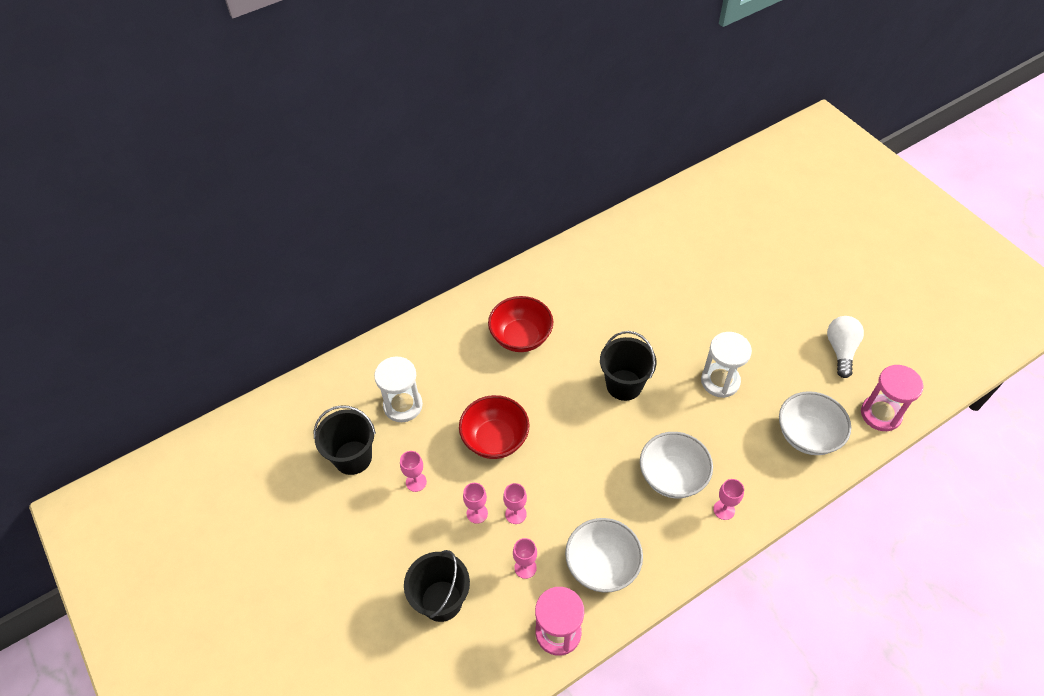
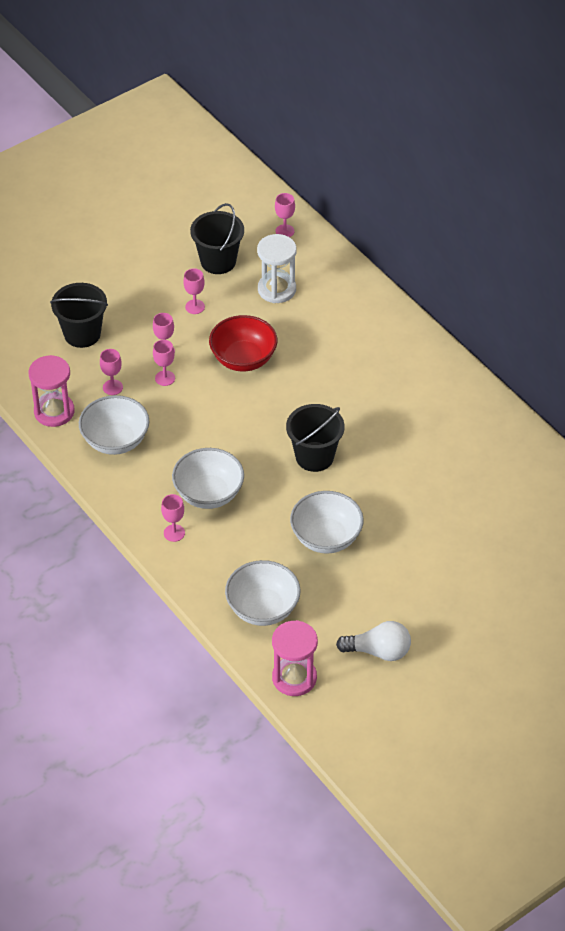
camera: 85 degrees right, 5 degrees down
red bowl [488,296,553,352] -> none
white hourglass [701,332,752,398] -> white bowl [290,491,364,554]
none -> pink goblet [275,193,295,237]

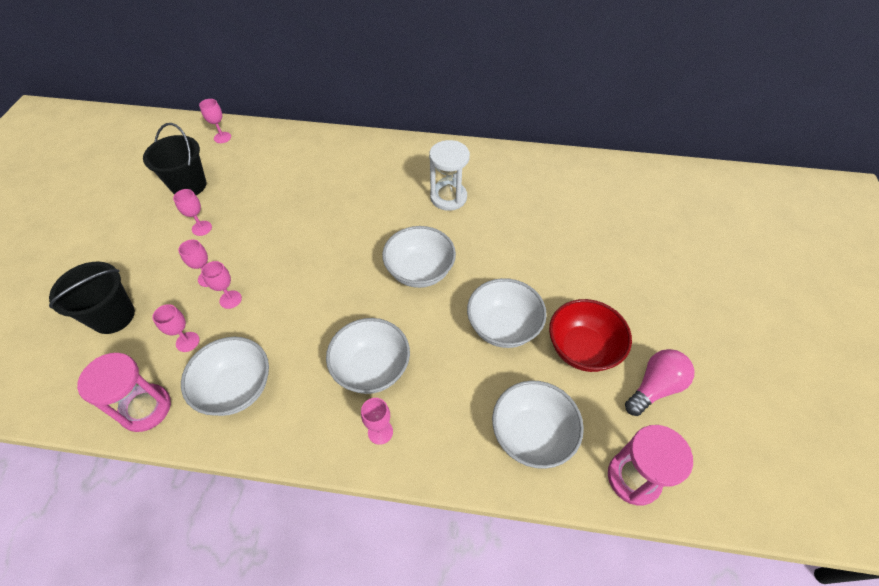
camera: 45 degrees left, 5 degrees up
red bowl [209,315,277,371] -> red bowl moved to [549,299,632,372]
white hourglass [257,234,297,303] -> white hourglass moved to [429,140,470,211]
black bucket [286,404,345,472] -> white bowl [382,226,456,288]
white light bulb [336,621,411,661] -> pink light bulb [625,349,694,416]

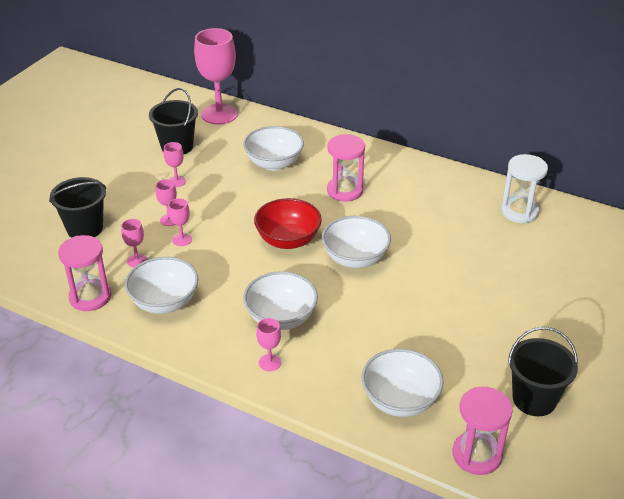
camera: 20 degrees right, 15 degrees down
pink goblet [199,99,231,143] -> pink goblet [194,28,238,125], size x2.24
white hourglass [429,140,470,211] -> white hourglass moved to [501,154,548,223]
white bowl [467,278,547,348] -> white bowl moved to [243,126,304,170]
red bowl [549,299,632,372] -> red bowl moved to [254,198,322,249]
pink light bulb [625,349,694,416] -> black bucket [508,327,578,416]
none -> pink hourglass [327,134,365,202]

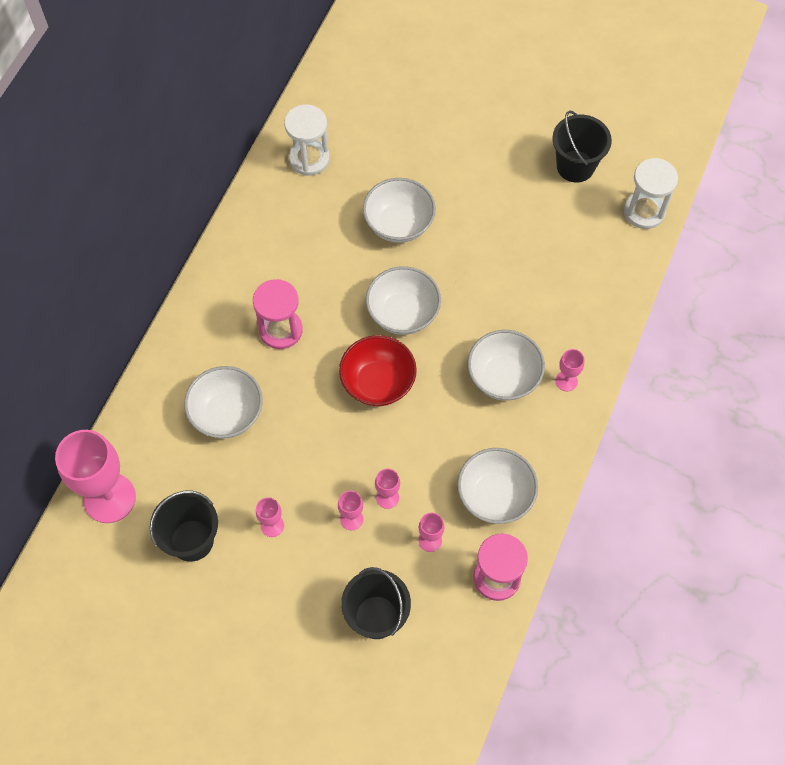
camera: 95 degrees left, 25 degrees up
white bowl [362,349,443,417] -> white bowl moved to [363,178,436,243]
pink hourglass [452,387,513,475] -> white hourglass [624,158,678,229]

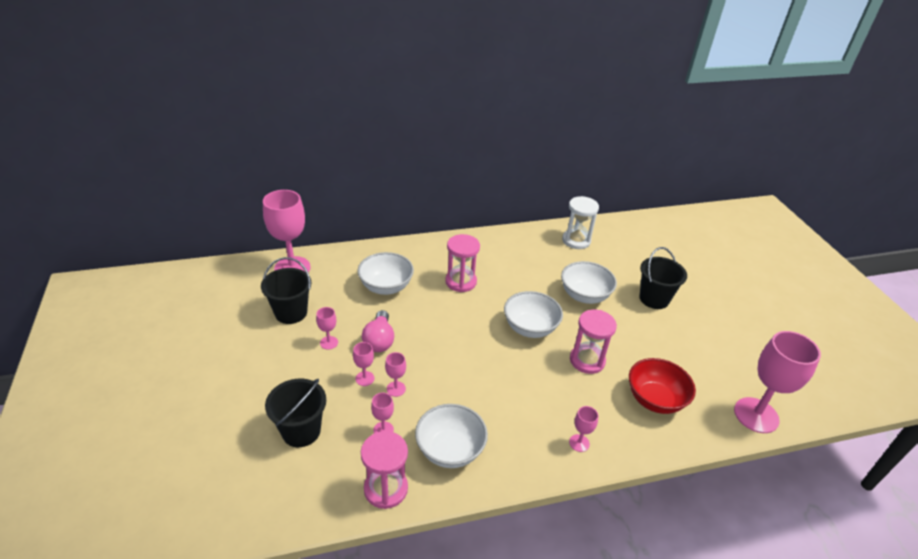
camera: 50 degrees right, 25 degrees down
red bowl [339,335,417,406] -> red bowl moved to [629,358,696,414]
white bowl [468,330,545,401] -> none
black bucket [552,110,612,183] -> black bucket moved to [639,247,687,309]
white hourglass [624,158,678,229] -> pink goblet [734,331,821,433]
none -> pink light bulb [362,310,394,352]
none -> pink hourglass [570,309,617,374]

